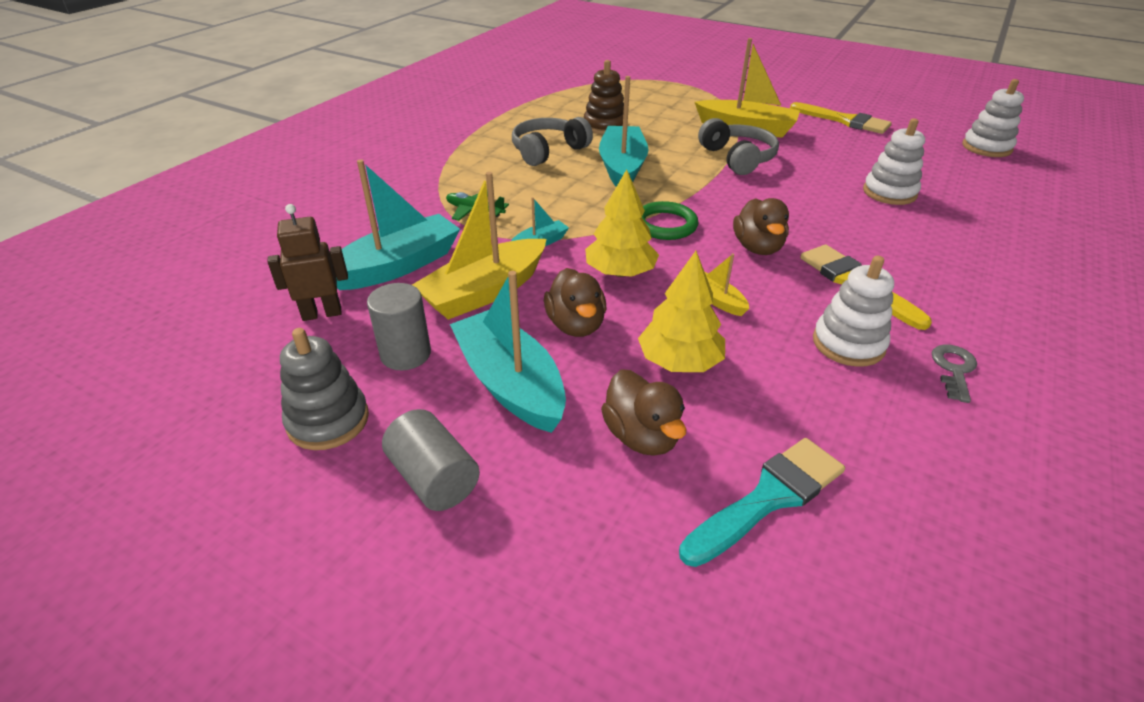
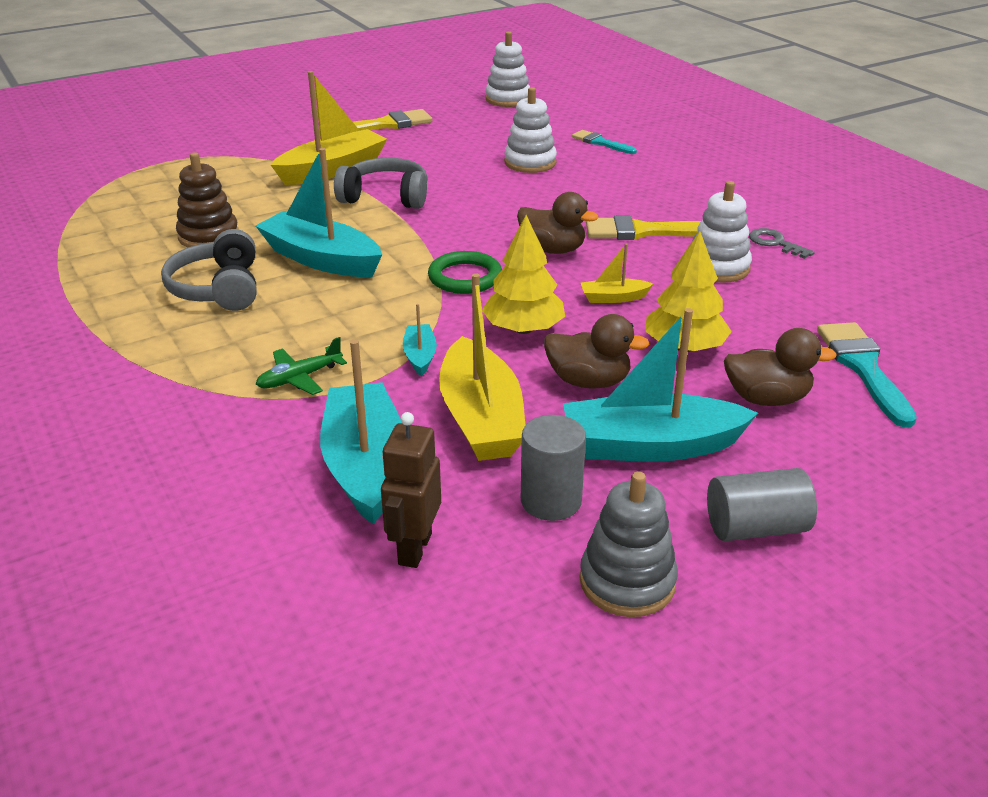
camera: 60 degrees left, 5 degrees down
none -> turquoise brush [572,130,637,154]

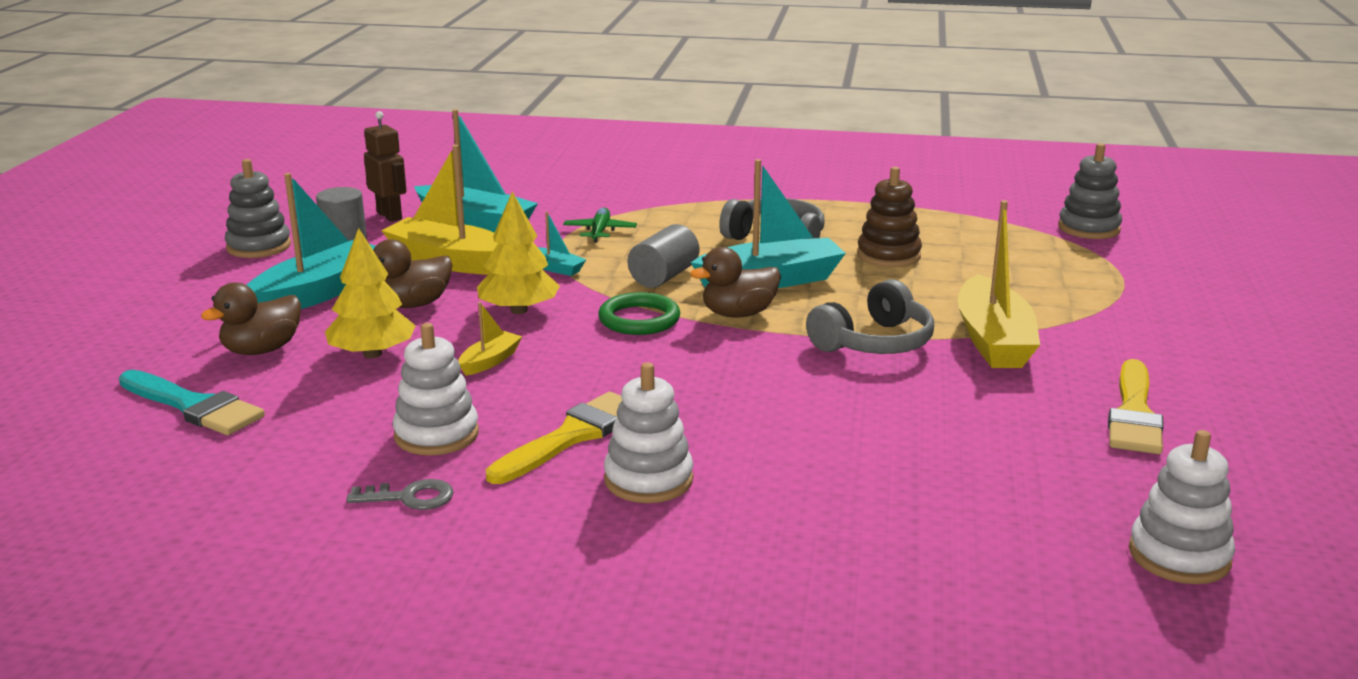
camera: 130 degrees right, 10 degrees down
white stacking toy [504,87,557,173] -> white stacking toy moved to [604,362,693,503]
brown duck [517,192,598,254] -> brown duck moved to [690,247,781,317]
turquoise brush [572,130,637,154] -> none
grey cylinder [707,468,817,541] -> grey cylinder moved to [628,224,699,288]
none -> grey stacking toy [1058,143,1122,239]

